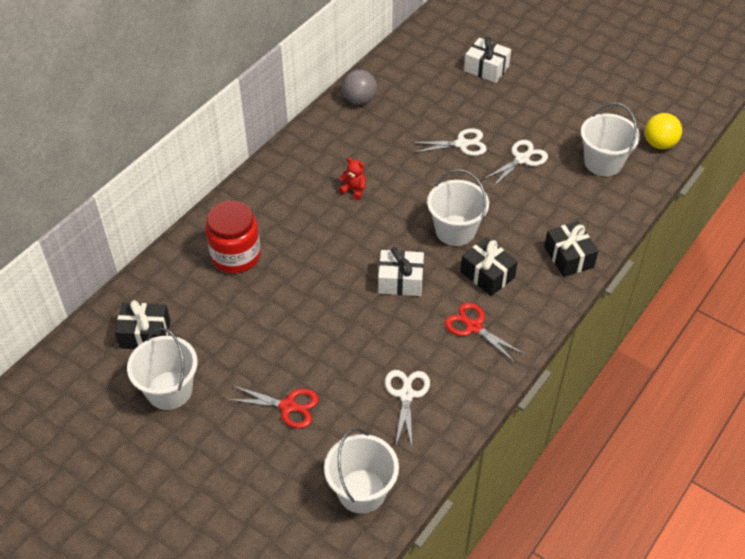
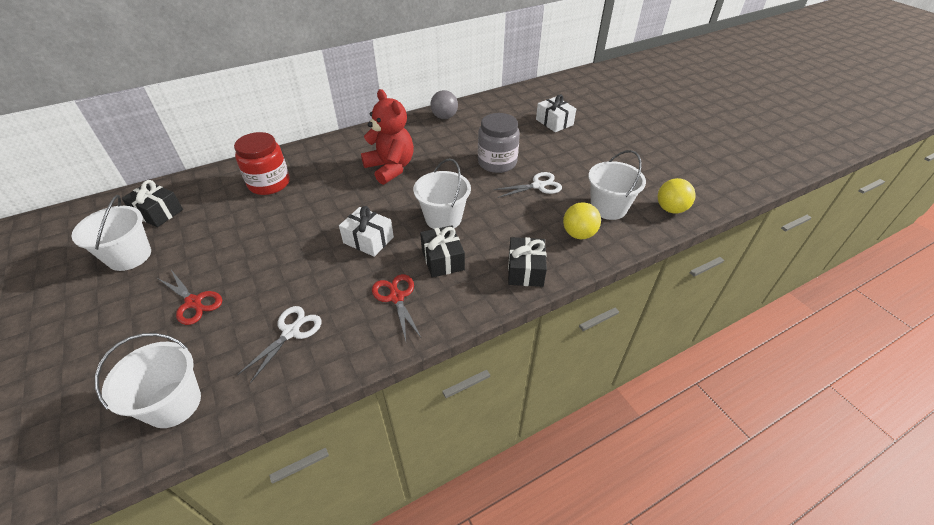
camera: 25 degrees right, 5 degrees down
red teddy bear [339,158,366,200] -> red teddy bear [361,89,414,185], size x2.34
white scissors [411,128,487,156] -> grey jar [478,113,520,173]
none -> yellow ball [563,202,601,239]

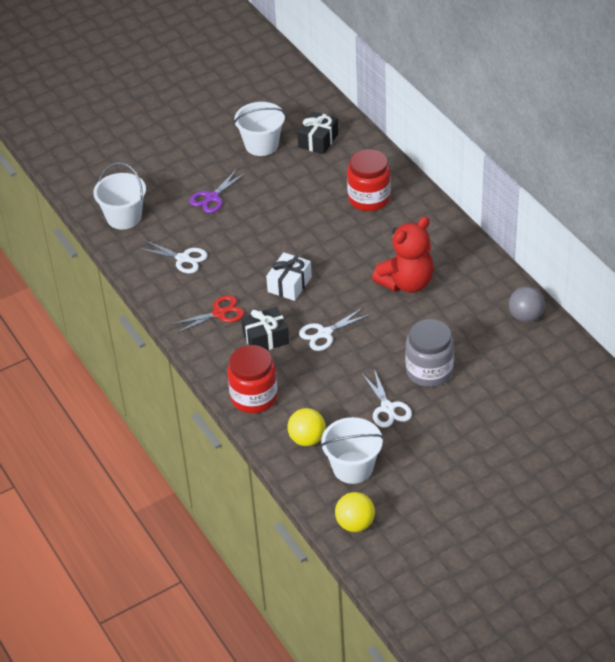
camera: 90 degrees right, 0 degrees up
red scissors [157,270,222,325] -> purple scissors [189,169,246,213]
white bucket [413,158,471,229] -> white scissors [299,308,369,351]
black gift [508,237,547,287] -> red jar [227,345,278,413]
white gift [536,94,576,132] -> none

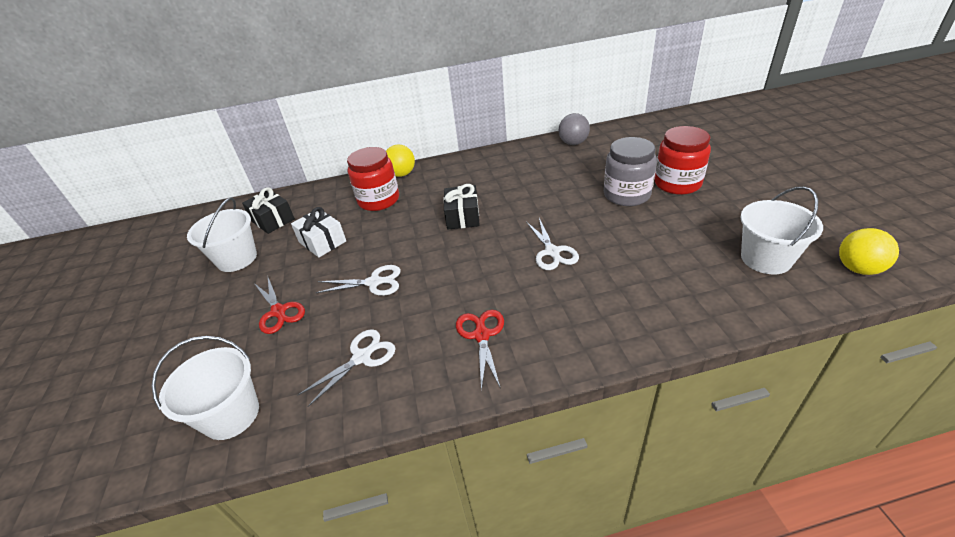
camera: 70 degrees left, 5 degrees down
purple scissors [189,169,246,213] -> red scissors [254,277,305,334]
red jar [227,345,278,413] -> red jar moved to [654,126,711,195]
black gift [241,307,289,350] -> black gift moved to [443,184,480,230]
white gift [266,252,312,301] -> white gift moved to [291,207,346,258]
yellow ball [287,408,326,446] -> yellow ball moved to [386,144,415,177]
white scissors [362,369,412,428] -> white scissors moved to [315,265,401,296]
red teddy bear [372,216,434,293] -> none

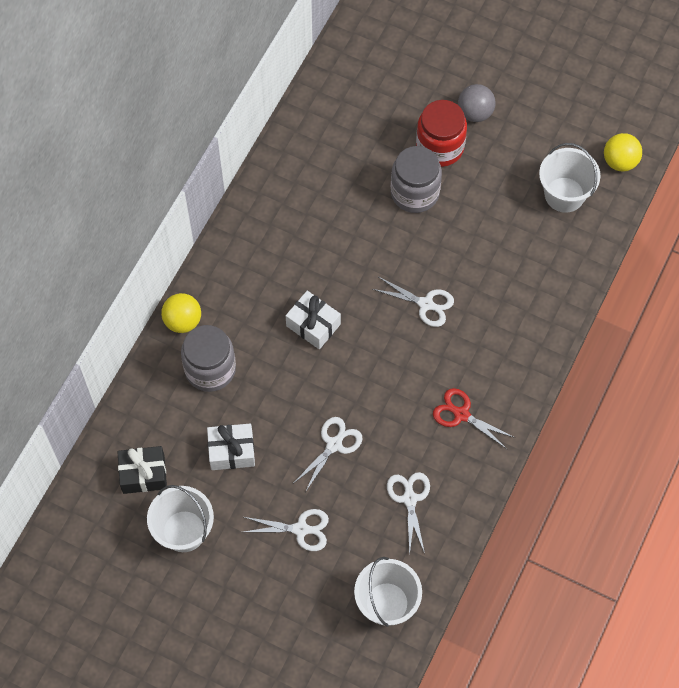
camera: 55 degrees left, 25 degrees up
red scissors [254,277,305,334] -> white scissors [244,509,329,551]
red jar [347,147,399,211] -> grey jar [181,325,236,392]
black gift [443,184,480,230] -> white gift [286,291,341,349]
grey ball [559,113,590,145] -> grey ball moved to [458,84,496,122]

